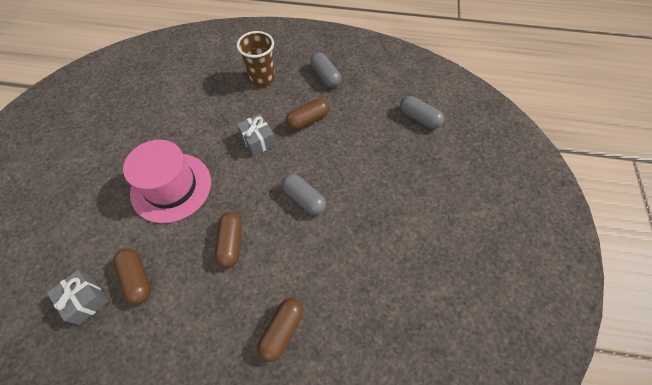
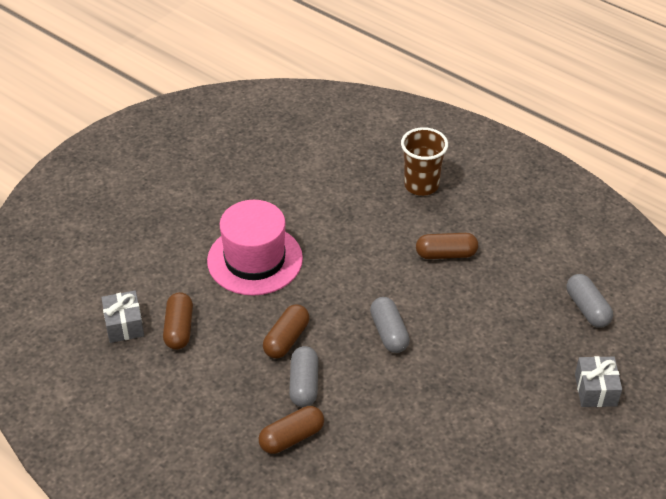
camera: 30 degrees right, 15 degrees down
grey gift [237,114,276,156] -> grey gift moved to [575,356,622,407]
grey capsule [310,52,341,88] -> grey capsule moved to [289,346,318,407]

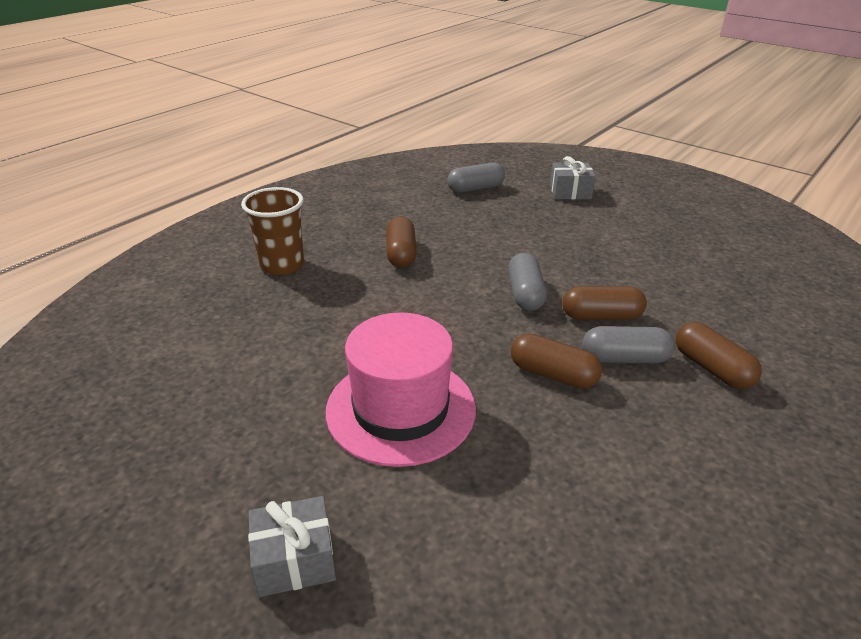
camera: 90 degrees left, 10 degrees down
grey gift [101,290,144,343] -> grey gift moved to [248,496,336,597]
brown capsule [163,292,193,350] -> brown capsule moved to [562,286,647,320]
grey capsule [370,297,410,353] -> grey capsule turned 75 degrees counterclockwise [508,253,547,311]

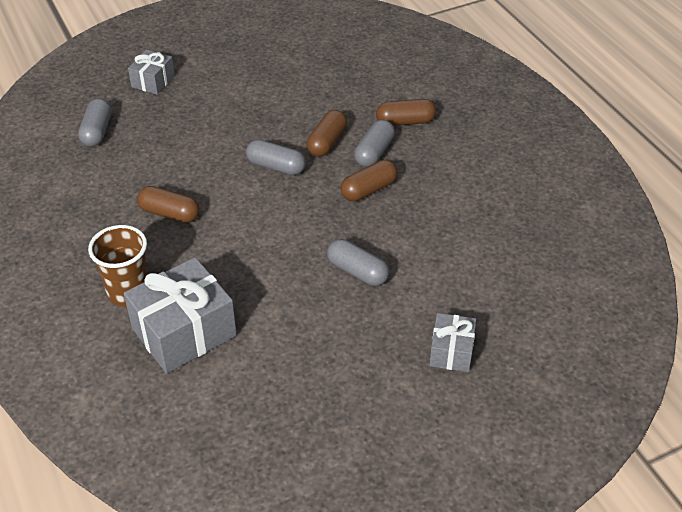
camera: 65 degrees left, 10 degrees up
pink hat [326,312,476,467] -> grey capsule [327,239,389,286]
none -> grey gift [124,257,237,373]

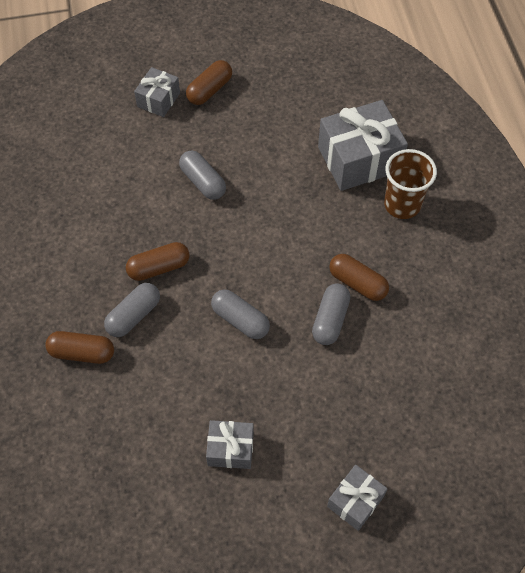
camera: 165 degrees left, 15 degrees up
grey capsule [78,98,111,147] -> grey capsule moved to [312,283,350,345]
brown capsule [306,110,347,157] -> brown capsule moved to [186,60,232,105]
none -> grey gift [206,420,254,469]

